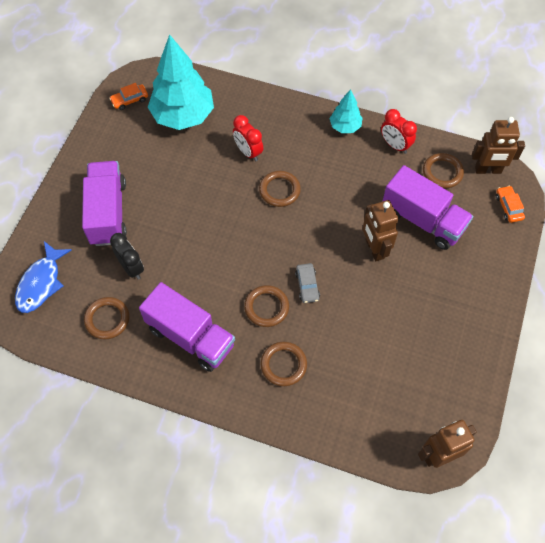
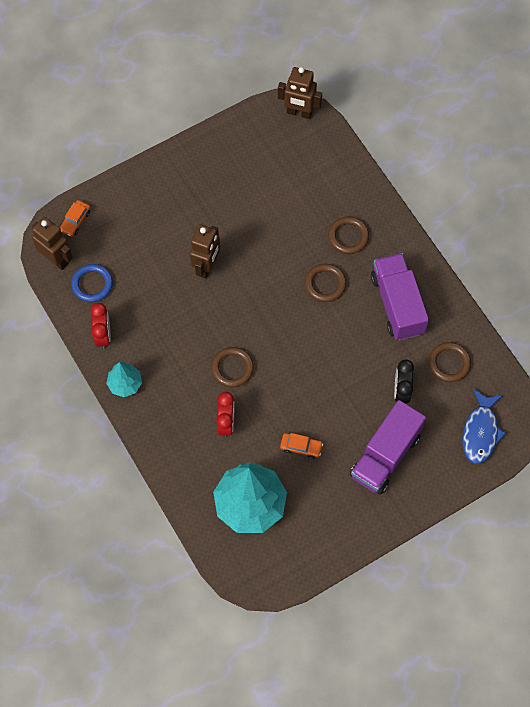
camera: 140 degrees left, 5 degrees up
blue fish [15,241,72,313] -> blue fish turned 135 degrees clockwise [462,389,506,464]
orange car [109,83,148,110] -> orange car moved to [280,433,323,459]
grey car [295,263,320,303] -> none
purple truck [382,165,473,250] -> none
brown ring [423,153,464,188] -> blue ring [71,264,113,302]

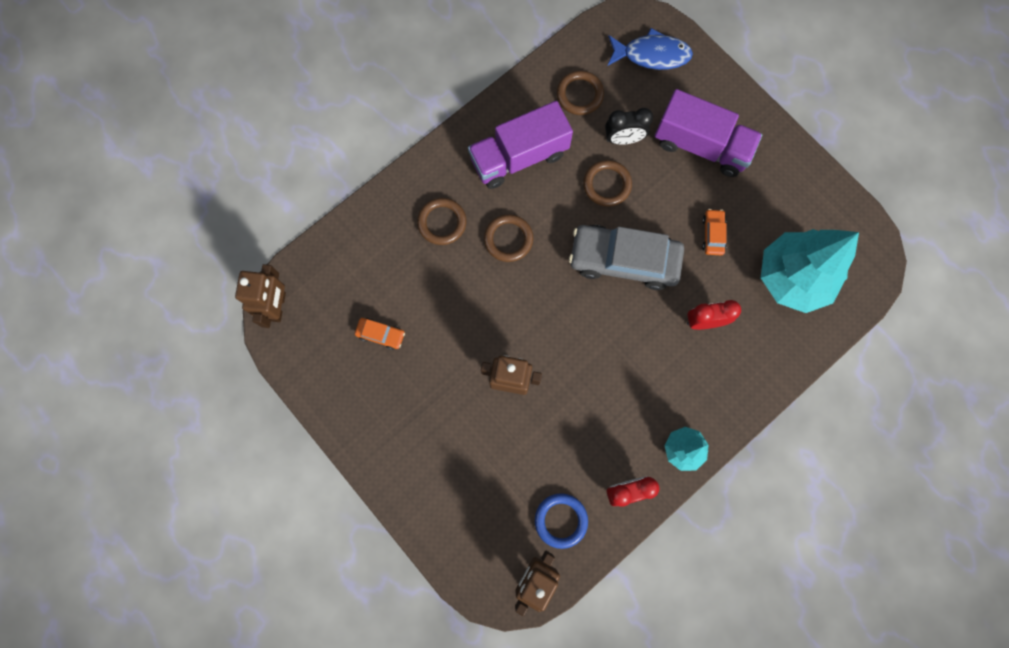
camera: 100 degrees left, 10 degrees up
orange car [60,200,90,237] -> orange car moved to [355,318,405,350]
brown ring [211,347,254,387] -> brown ring moved to [583,160,632,207]
none -> grey car [569,225,684,290]

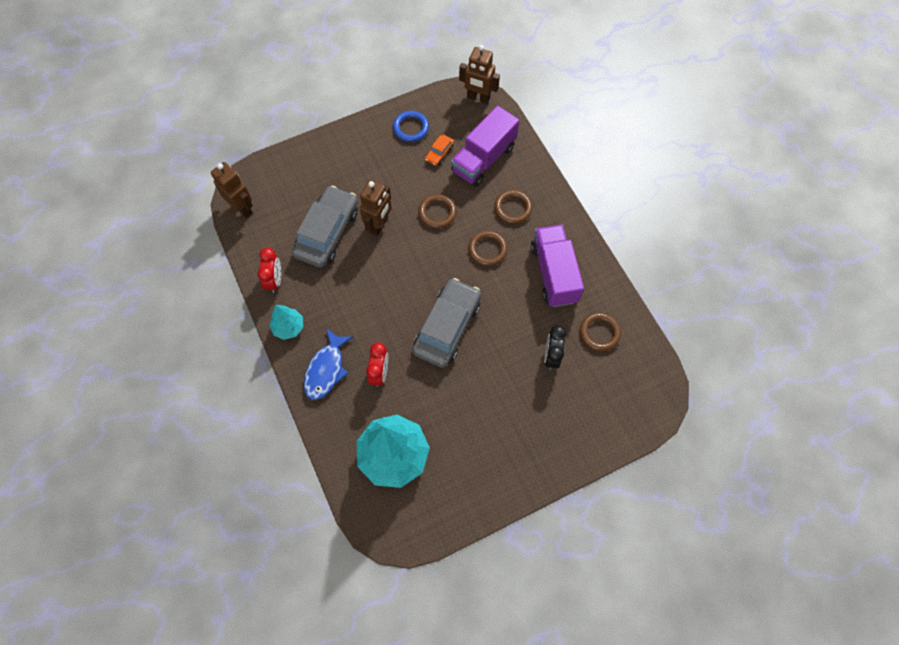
camera: 105 degrees right, 10 degrees down
blue ring [535,493,588,549] -> blue ring moved to [393,111,429,142]
brown ring [583,160,632,207] -> brown ring moved to [418,194,456,229]
blue fish [607,28,693,70] -> blue fish moved to [304,328,353,400]
purple truck [655,89,762,177] -> purple truck moved to [451,106,519,187]
orange car [702,209,726,255] -> none
none -> grey car [292,186,358,268]

